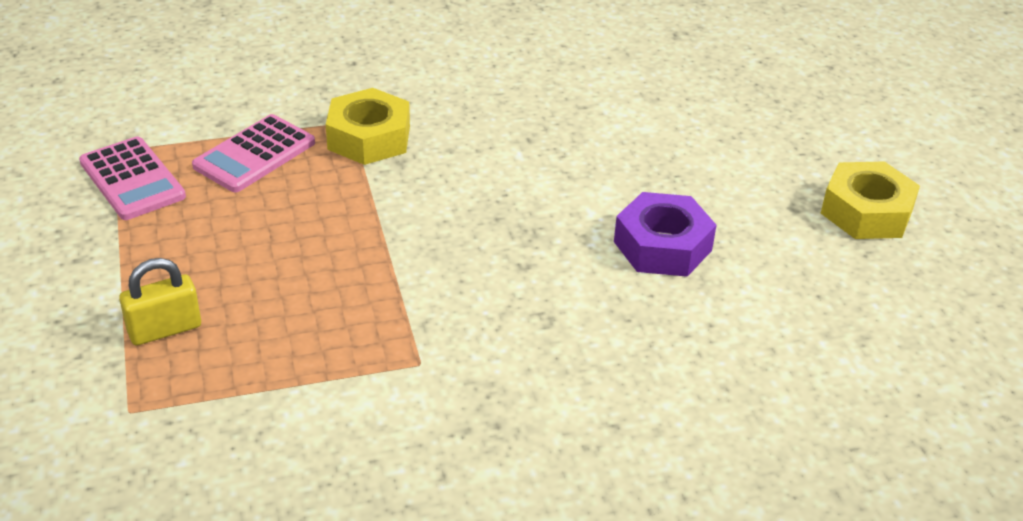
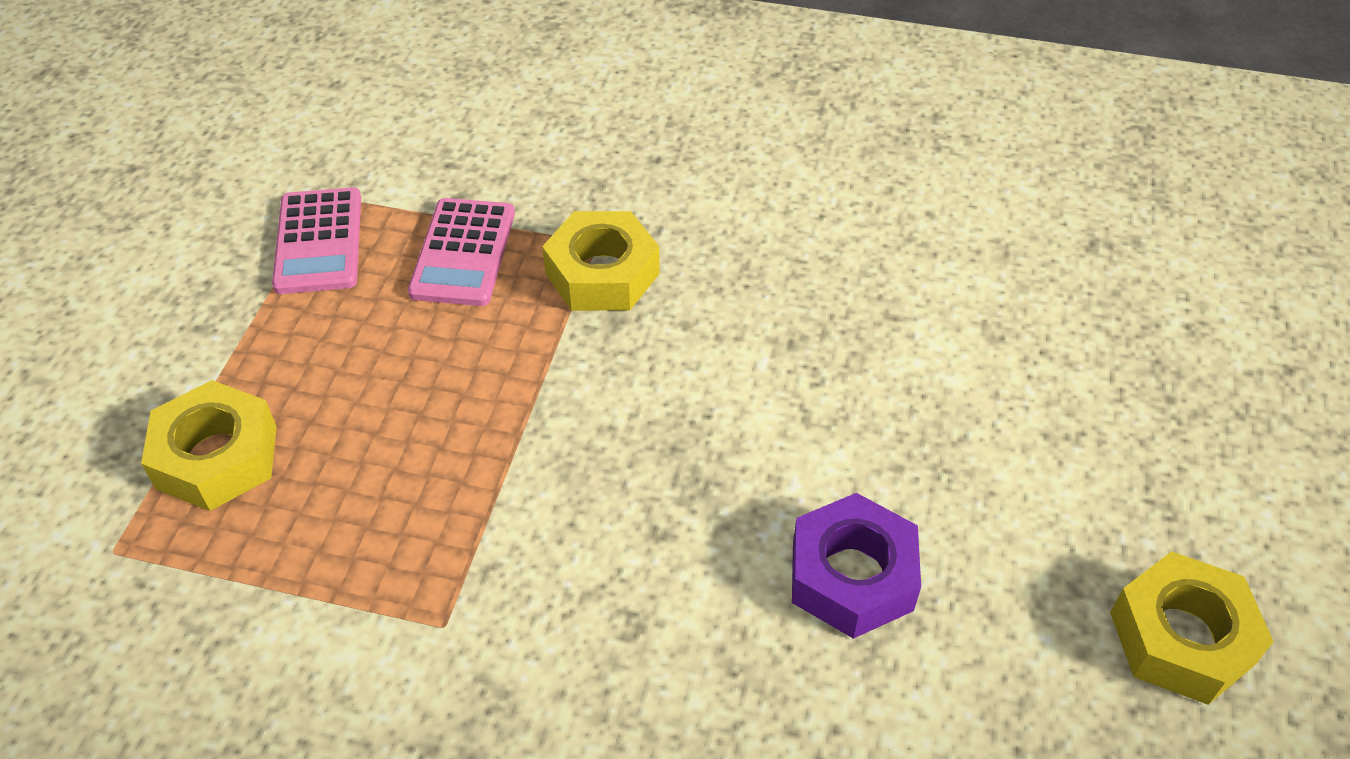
camera: 30 degrees right, 10 degrees up
yellow padlock [119,258,201,345] -> yellow nut [141,380,277,511]
pink calculator [192,114,315,192] -> pink calculator turned 60 degrees counterclockwise [408,198,515,306]

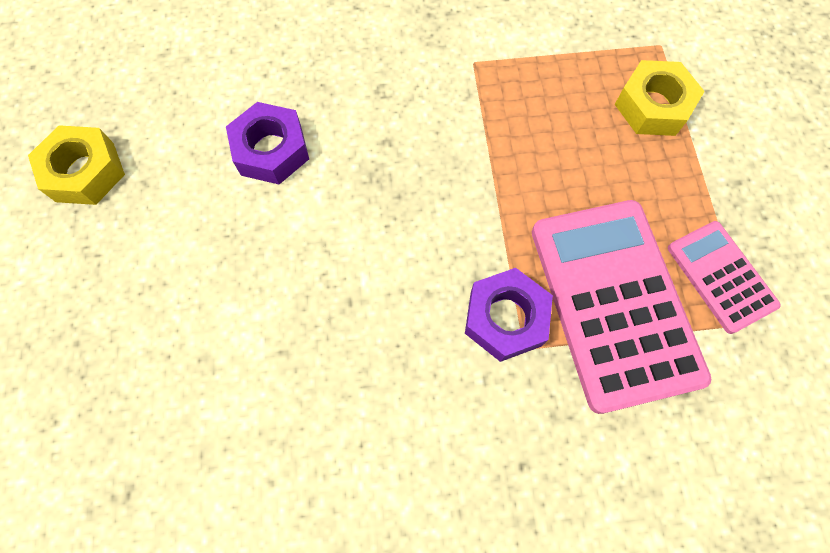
camera: 160 degrees right, 20 degrees up
pink calculator [408,198,515,306] -> pink calculator [532,200,711,414], size x1.88
yellow nut [542,211,660,311] -> purple nut [465,268,553,362]

